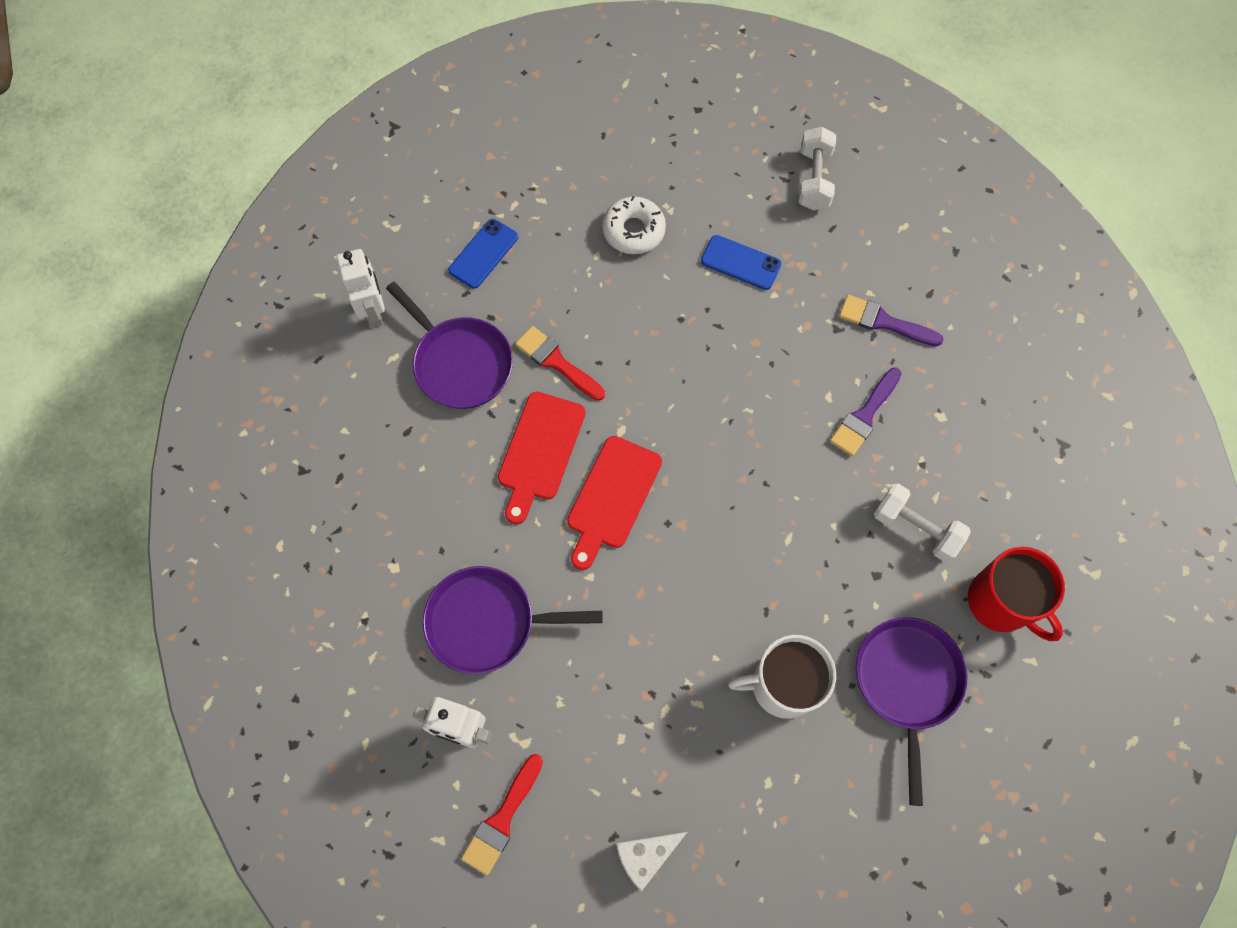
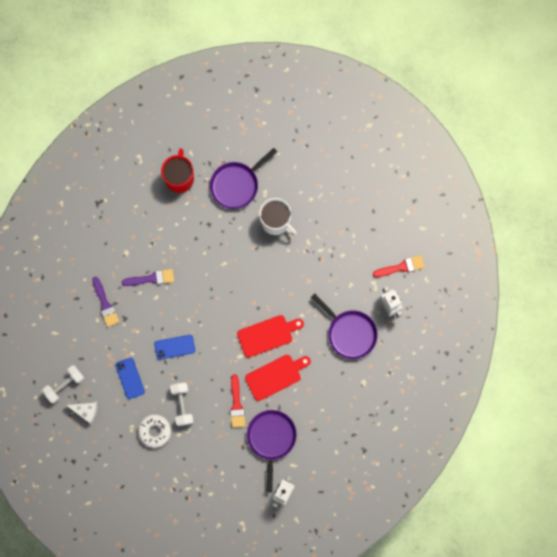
camera: 135 degrees left, 10 degrees up
blue phone [448,219,518,289] -> blue phone moved to [154,335,195,360]
white cheese [616,832,687,891] -> white cheese moved to [66,403,98,424]
white dumbbell [874,483,971,562] -> white dumbbell moved to [170,383,194,426]

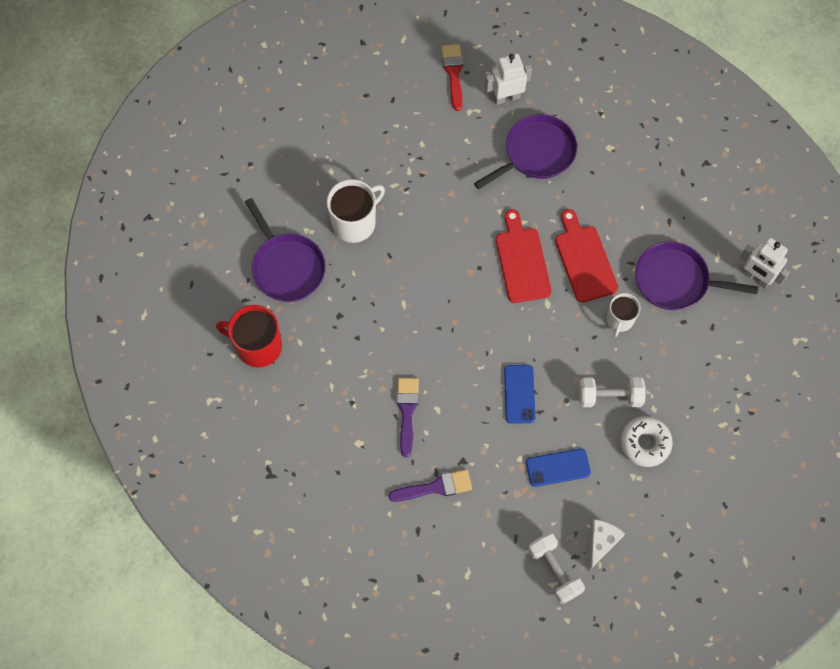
camera: 80 degrees left, 10 degrees down
red brush [230,374,245,428] -> white mug [607,293,640,337]

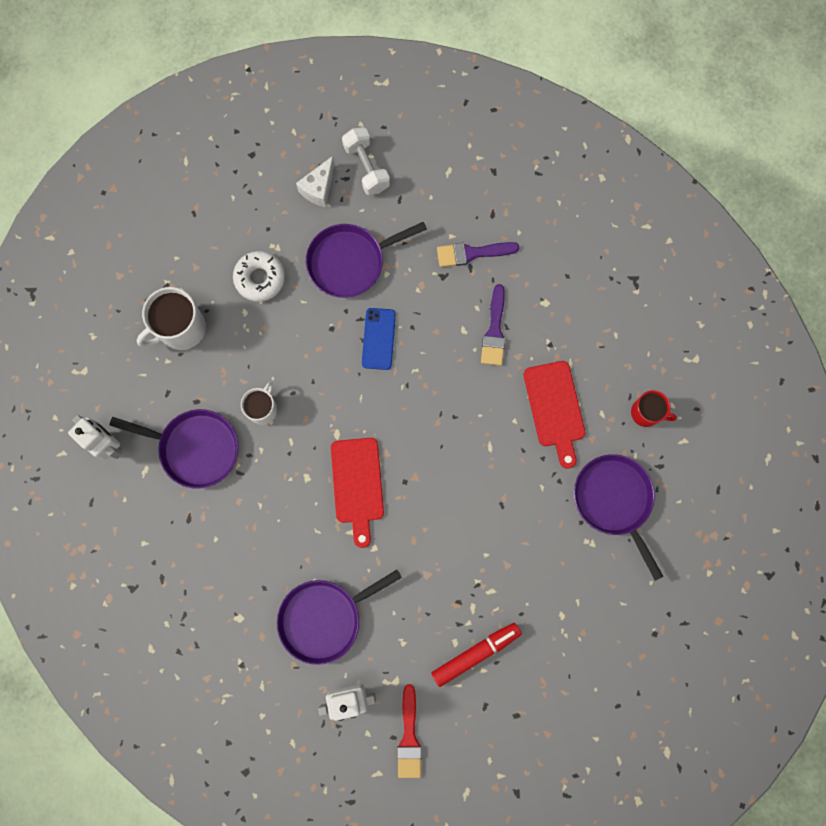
camera: 175 degrees left, 10 degrees up
red mug [216,305,282,368] -> red mug [631,390,677,427], size x0.62
white mug [327,179,385,243] -> white mug moved to [137,287,206,350]
blue phone [526,448,591,487] -> purple pan [306,222,427,298]
red cutting board [555,209,618,303] -> red cutting board moved to [524,361,585,469]
white dumbbell [579,378,646,407] -> none
none -> red marker [431,623,522,687]

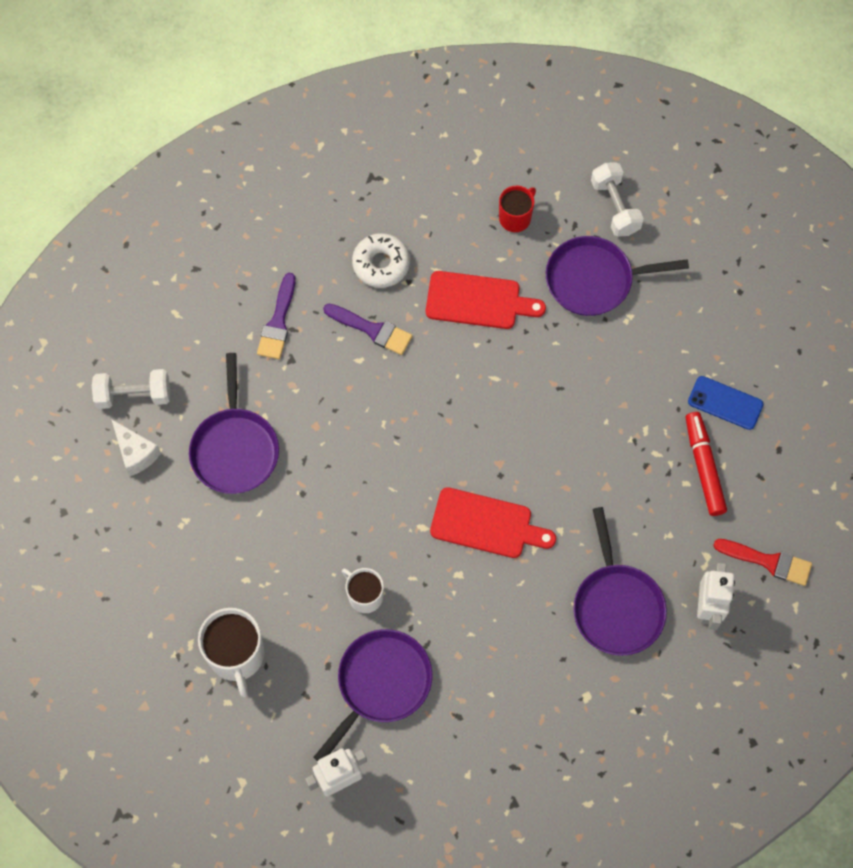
camera: 70 degrees left, 10 degrees down
white donut [233,251,285,302] -> white donut moved to [352,233,410,288]
blue phone [362,308,396,370] -> blue phone moved to [688,376,763,430]
none -> white dumbbell [591,163,644,236]

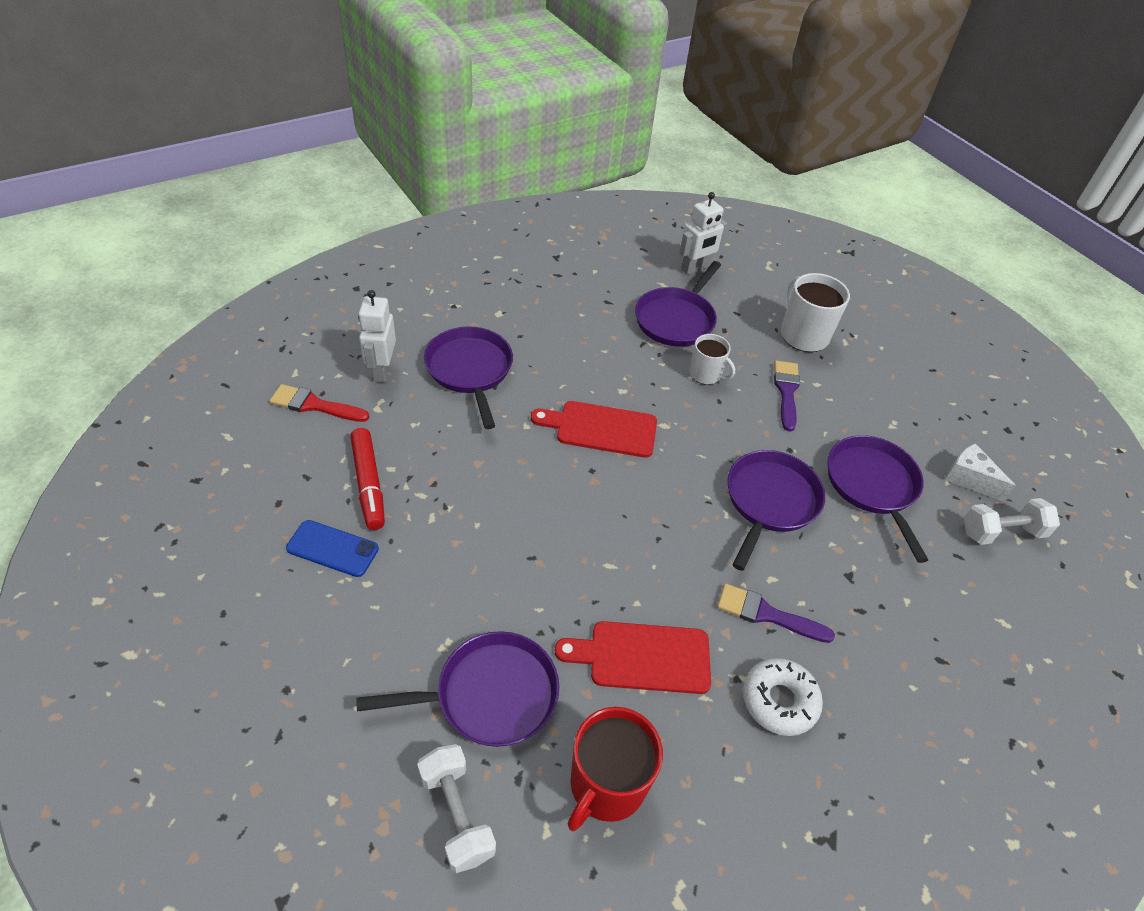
camera: 170 degrees right, 20 degrees down
purple brush [257,273,295,359] -> purple brush moved to [774,360,800,432]
red mug [499,186,536,232] -> red mug [568,707,663,831], size x1.61
none -> purple pan [727,450,825,571]

